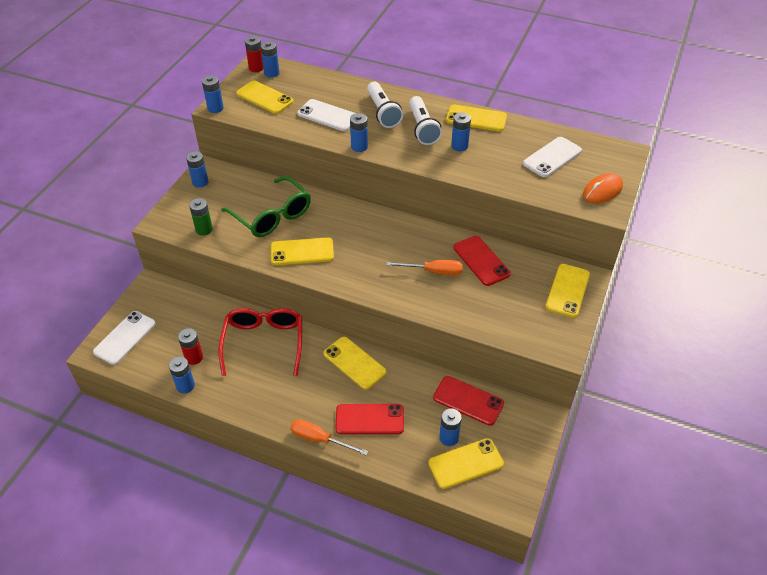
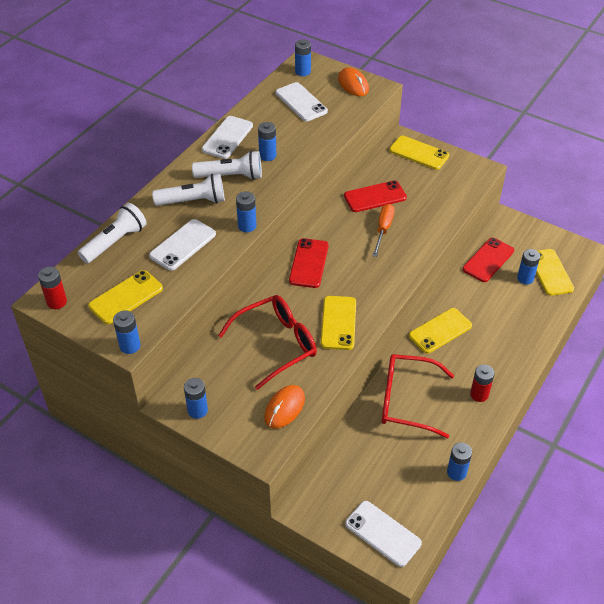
camera: 80 degrees left, 0 degrees up
red battery [178,328,203,365] -> red battery moved to [470,365,495,402]
green battery [189,198,213,236] -> orange mouse [264,385,305,429]
green glasses [221,176,311,237] -> red glasses [218,295,317,390]
blue battery [261,41,279,78] -> blue battery moved to [295,39,311,76]
orange screwdriver [290,419,368,455] -> none
red phone [335,404,404,434] -> red phone moved to [289,238,329,288]
yellow phone [446,105,507,131] -> white phone [202,116,253,159]
none -> white flashlight [78,203,147,263]

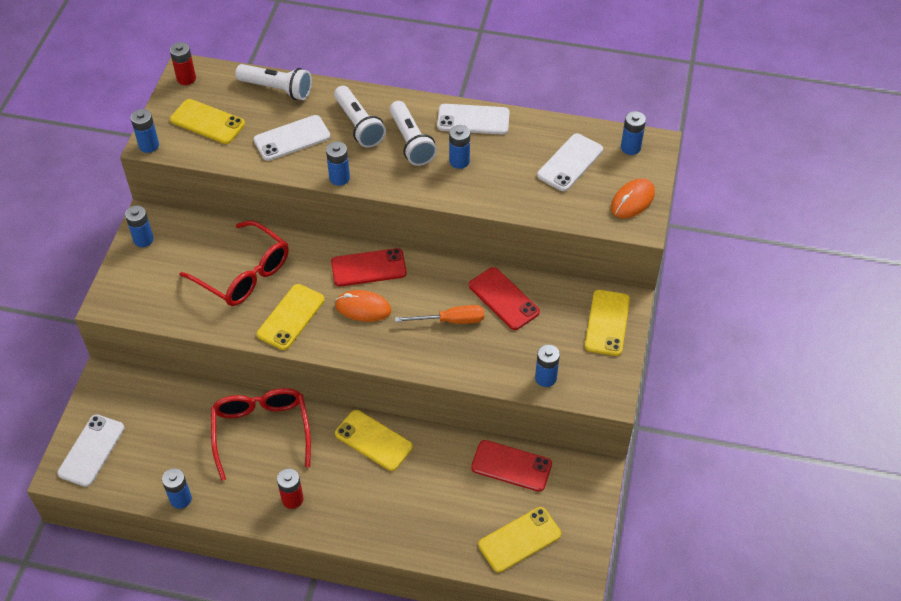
camera: 70 degrees right, 5 degrees up
white phone [149,219,216,271] -> white phone turned 45 degrees counterclockwise [254,115,330,161]
orange mouse [264,385,305,429] -> orange mouse moved to [335,290,391,322]
yellow phone [321,296,356,350] -> yellow phone turned 45 degrees counterclockwise [257,284,324,350]
blue battery [517,249,540,285] -> blue battery moved to [535,344,560,387]

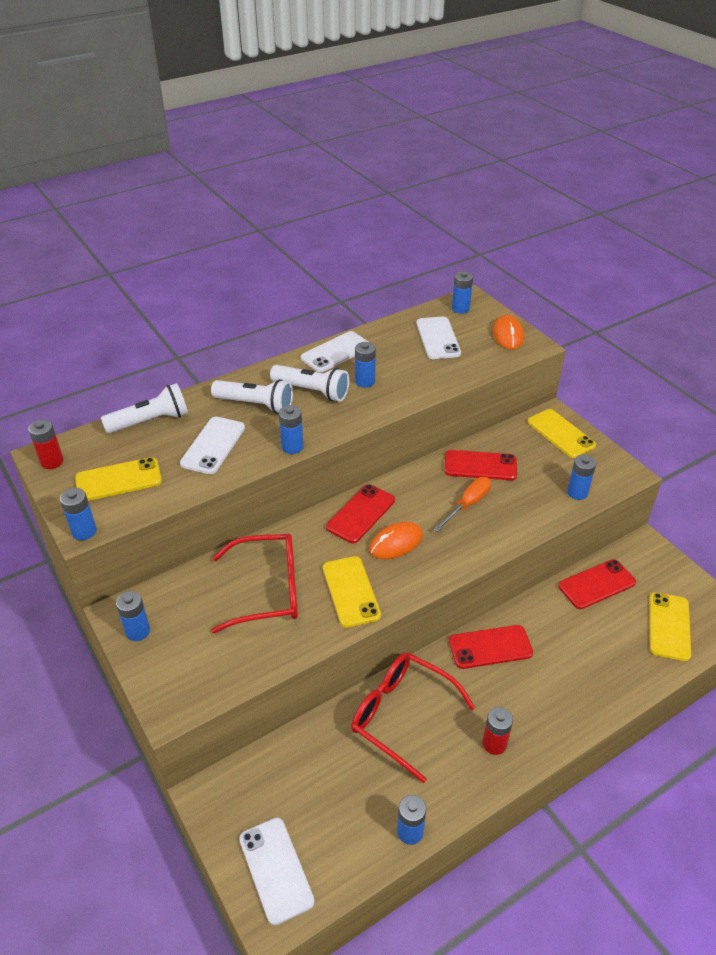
camera: 45 degrees left, 10 degrees down
yellow phone [335,410,413,471] -> red phone [449,625,533,669]

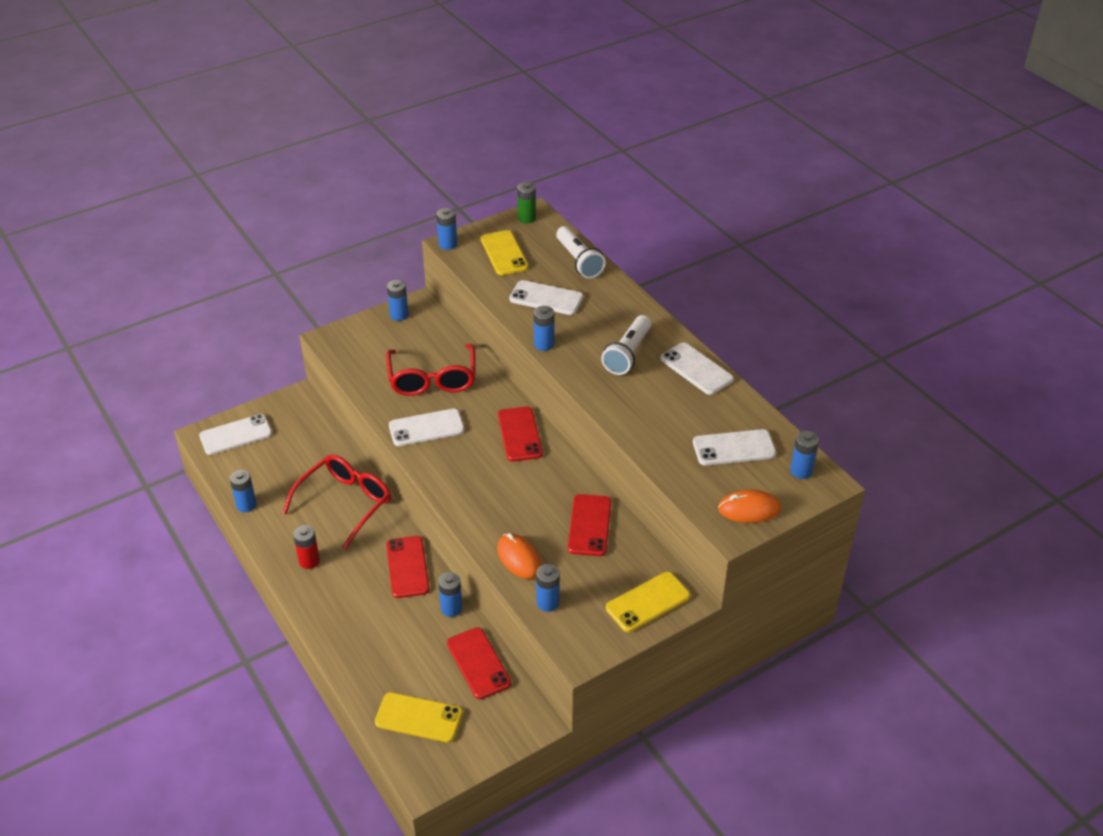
camera: 90 degrees right, 0 degrees up
red battery [28,420,63,469] -> green battery [517,182,536,223]
white flashlight [211,379,293,414] -> none
yellow phone [323,556,381,628] -> white phone [389,409,464,446]
red phone [326,484,395,543] -> red phone turned 45 degrees clockwise [498,406,543,462]
blue battery [355,342,376,388] -> blue battery moved to [438,572,462,617]
orange mouse [370,522,423,559] -> orange mouse moved to [497,533,541,579]
orange screwdriver [434,477,491,532] -> none

